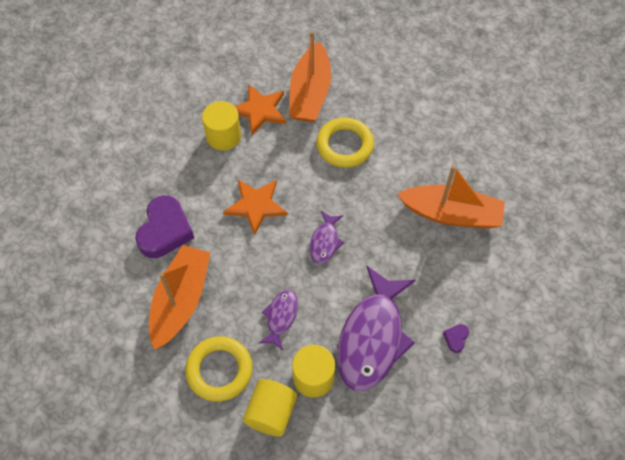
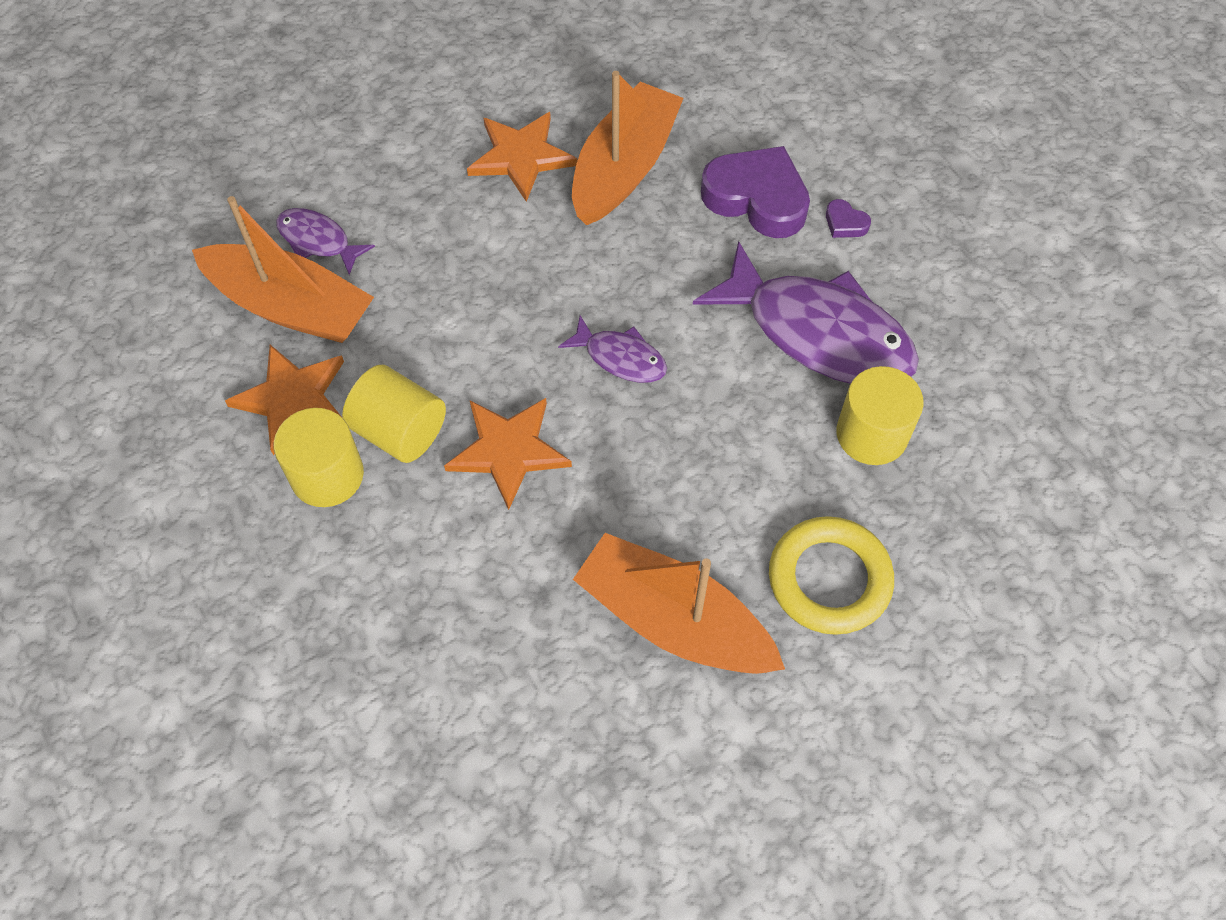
camera: 75 degrees left, 0 degrees up
purple heart [135,195,194,258] -> purple heart moved to [701,146,810,238]
yellow cylinder [243,379,297,437] -> yellow cylinder moved to [342,365,446,463]
purple fish [259,290,298,350] -> purple fish moved to [276,208,375,275]
yellow ring [316,118,374,168] -> none
none -> orange star [467,112,578,202]

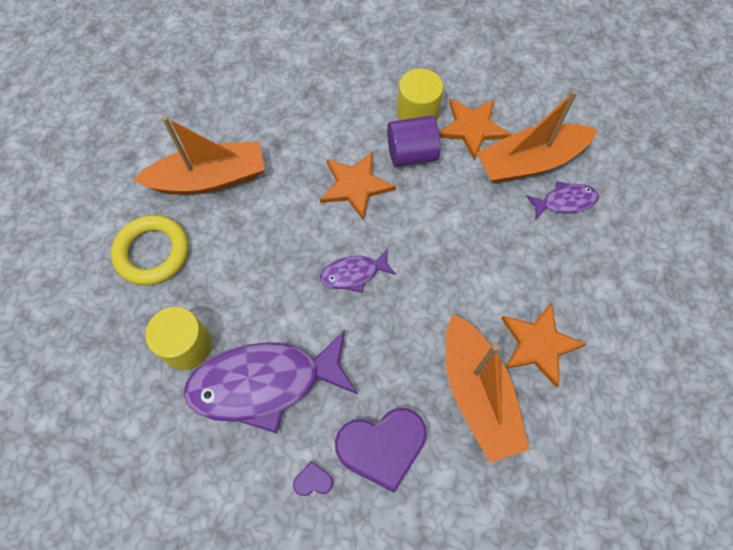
camera: 135 degrees right, 5 degrees up
yellow cylinder [342,365,446,463] -> purple cylinder [387,116,440,167]

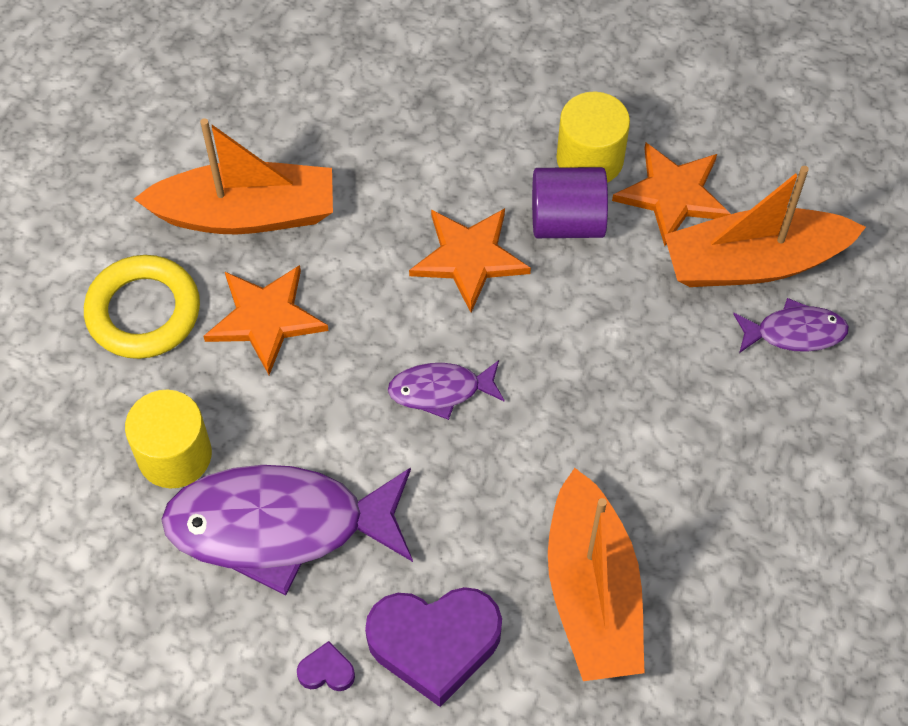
camera: 10 degrees right, 5 degrees down
orange star [501,302,587,388] -> orange star moved to [203,265,329,375]

